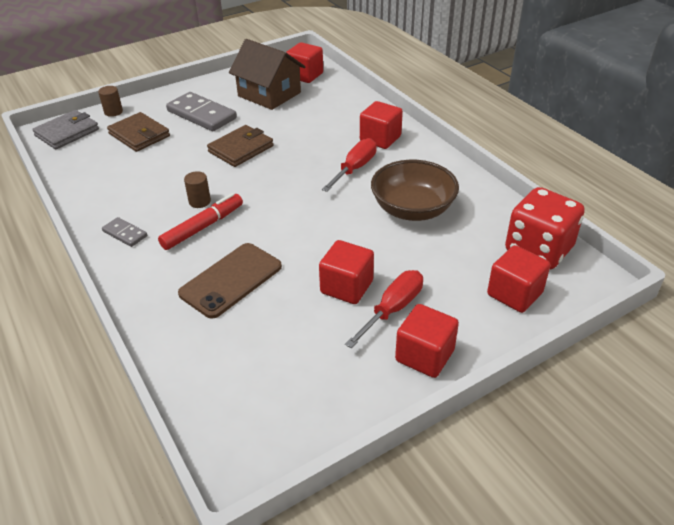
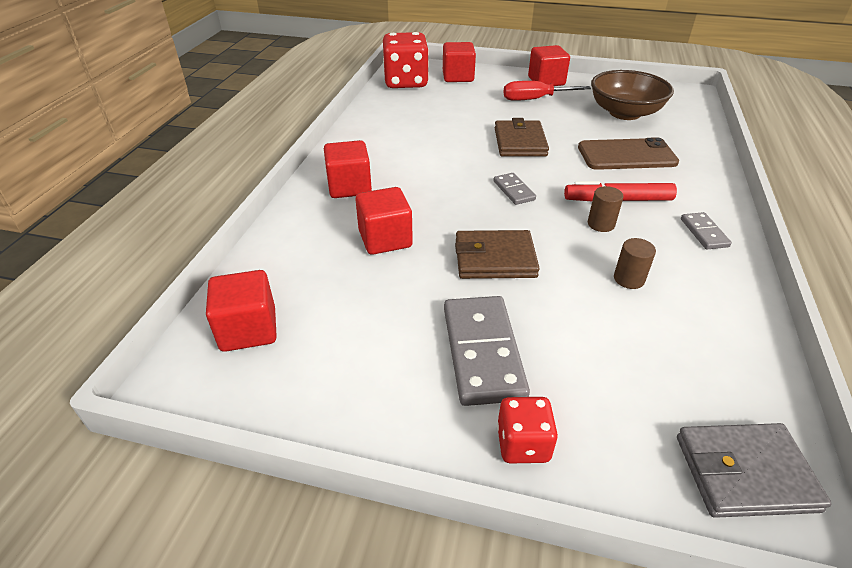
camera: 135 degrees left, 0 degrees up
brown cylinder [98,86,123,117] -> brown cylinder moved to [614,238,656,289]
brown wallet [107,112,170,152] -> brown wallet moved to [495,118,549,156]
brown house [229,39,305,110] -> none
red cube [319,240,374,304] -> red cube moved to [355,187,413,255]
red screwdriver [322,138,377,192] -> none
brown bowl [371,160,459,221] -> brown bowl moved to [591,70,674,120]
none -> grey domino [493,173,536,205]
none -> red dice [497,397,558,464]

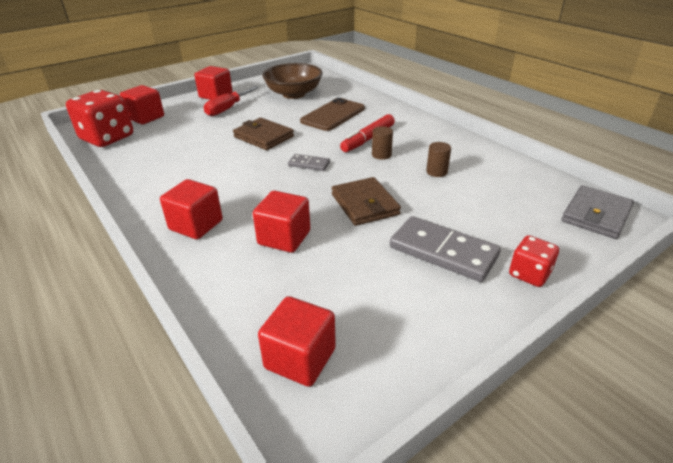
camera: 50 degrees left, 5 degrees down
brown wallet [455,230,540,279] -> brown wallet turned 60 degrees counterclockwise [332,177,401,226]
grey domino [681,212,732,249] -> none

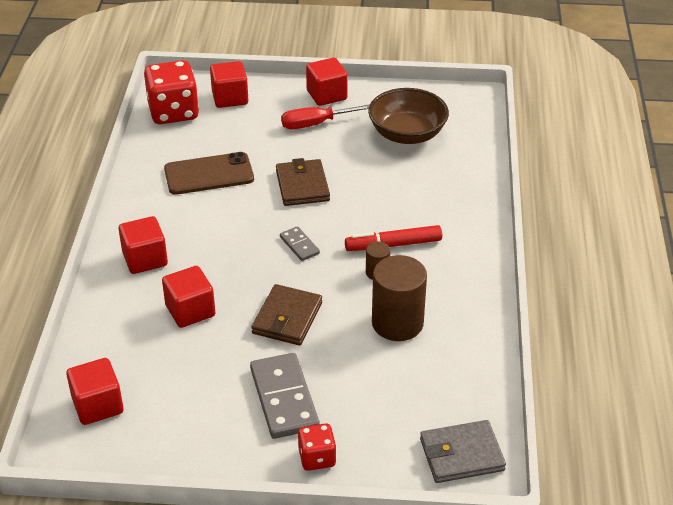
camera: 40 degrees right, 5 degrees up
brown phone [300,98,365,131] -> brown phone moved to [164,152,254,195]
brown cylinder [426,142,451,177] -> brown cylinder [372,255,427,341], size x2.09

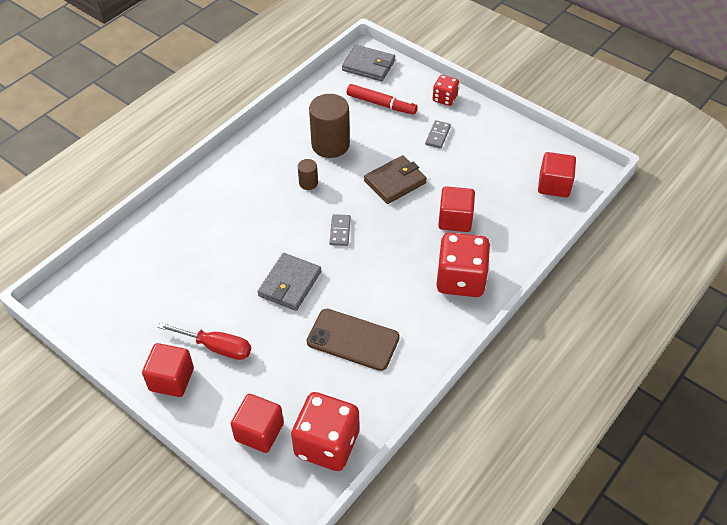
camera: 145 degrees left, 10 degrees up
red cube [119,216,168,274] -> red dice [436,233,490,297]
grey domino [250,353,319,439] -> grey domino [425,120,451,149], size x0.51
brown wallet [276,158,330,206] -> grey wallet [257,253,321,311]
red marker [345,225,442,251] -> red marker moved to [347,84,418,115]
brown bowl [368,88,449,144] -> none

